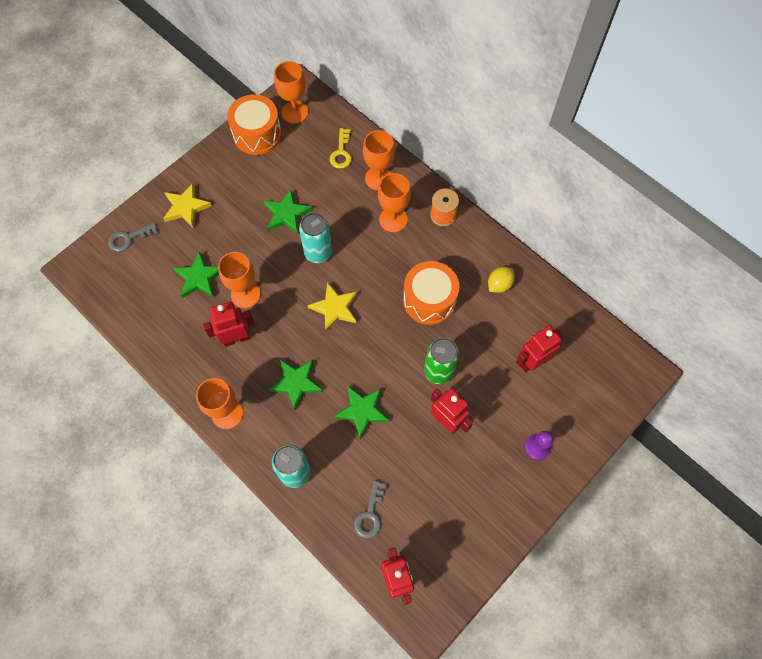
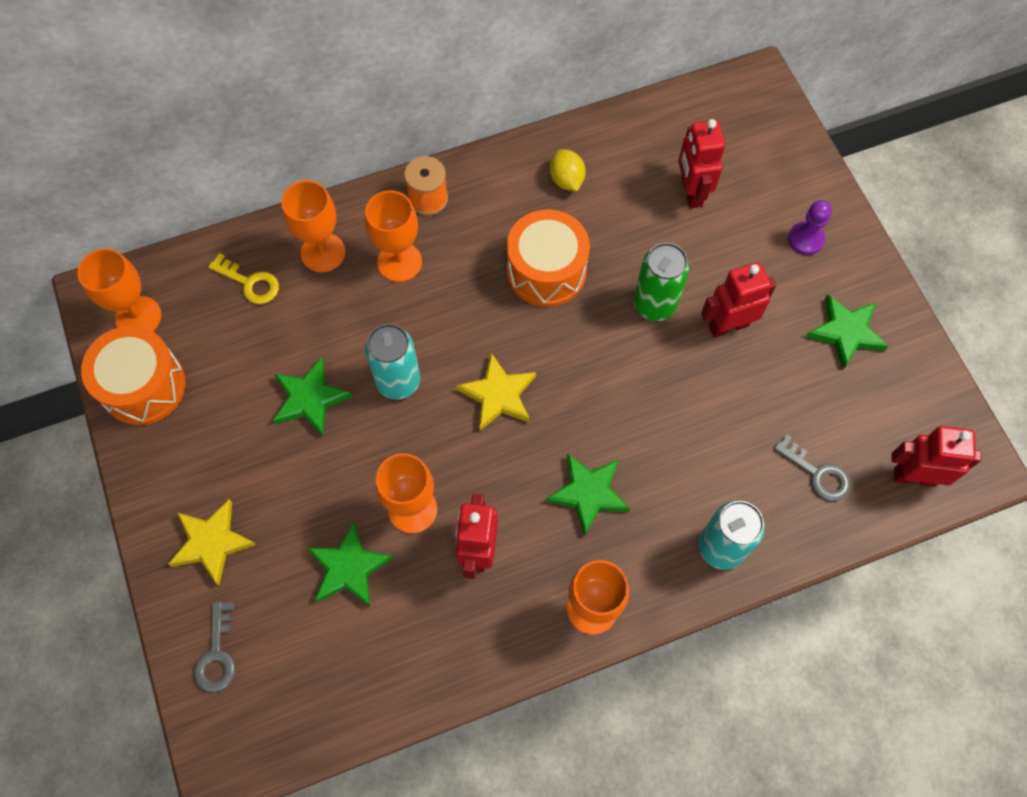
camera: 65 degrees left, 0 degrees up
green star [334,386,389,439] -> green star moved to [806,294,888,369]

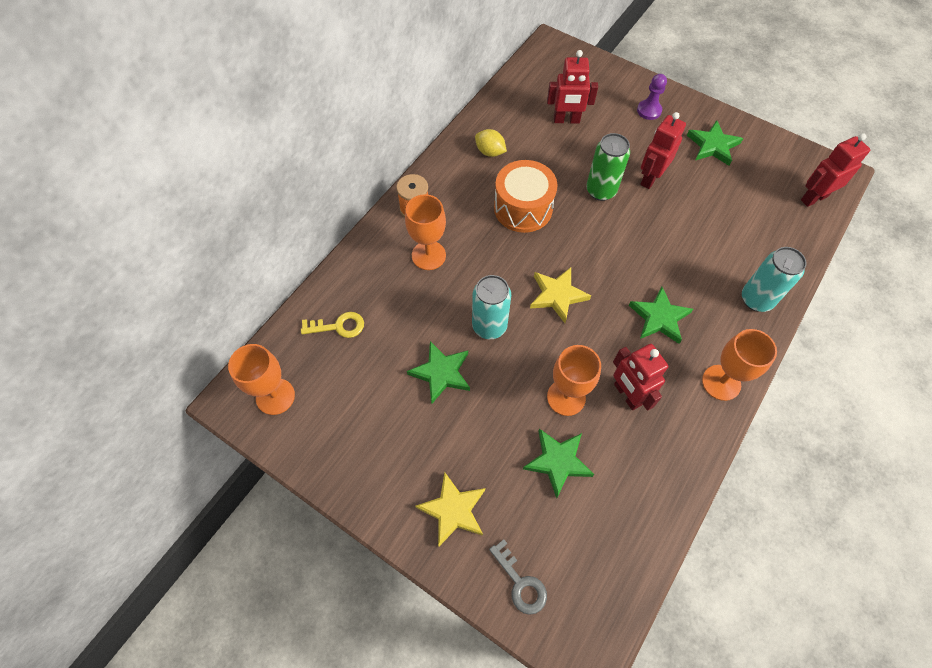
camera: 35 degrees left, 5 degrees down
orange drum [81,326,186,425] -> none
orange goblet [281,180,345,272] -> none
red robot [678,119,725,208] -> red robot turned 45 degrees counterclockwise [547,50,598,124]
grey key [774,434,850,501] -> none

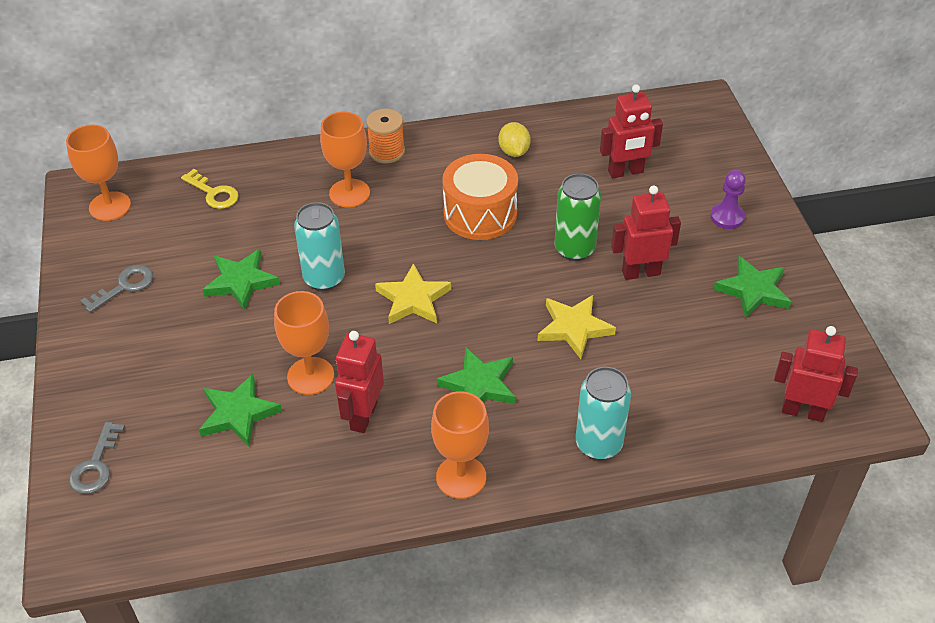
camera: 45 degrees right, 15 degrees down
yellow star [415,472,485,546] -> yellow star moved to [538,295,616,359]
red robot [547,50,598,124] -> red robot turned 60 degrees counterclockwise [600,84,663,178]
none -> grey key [81,265,153,313]

